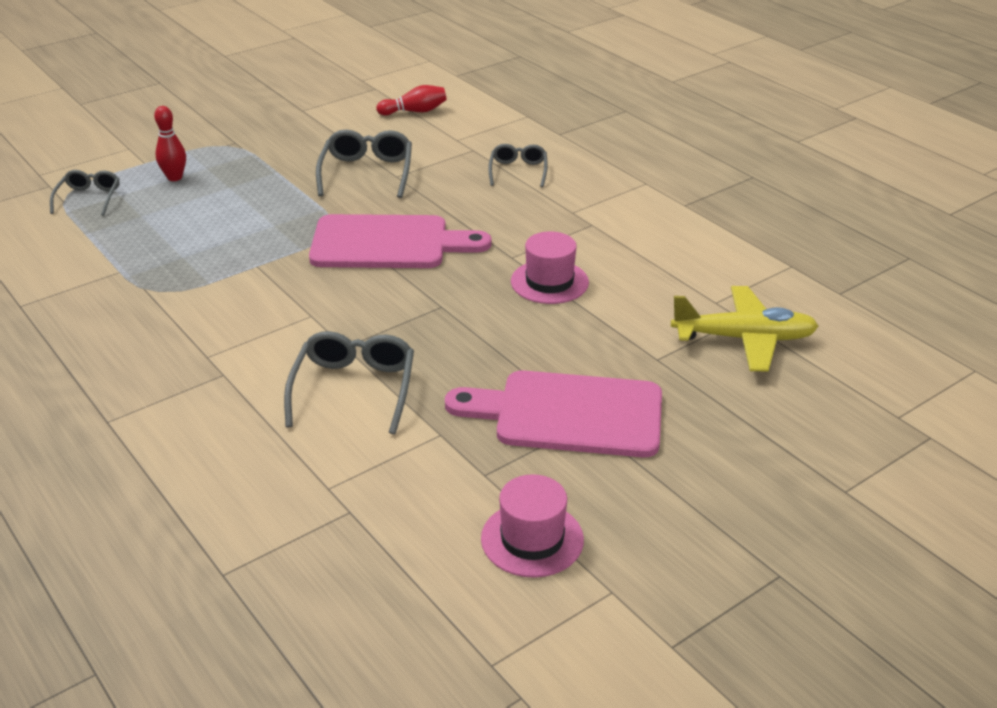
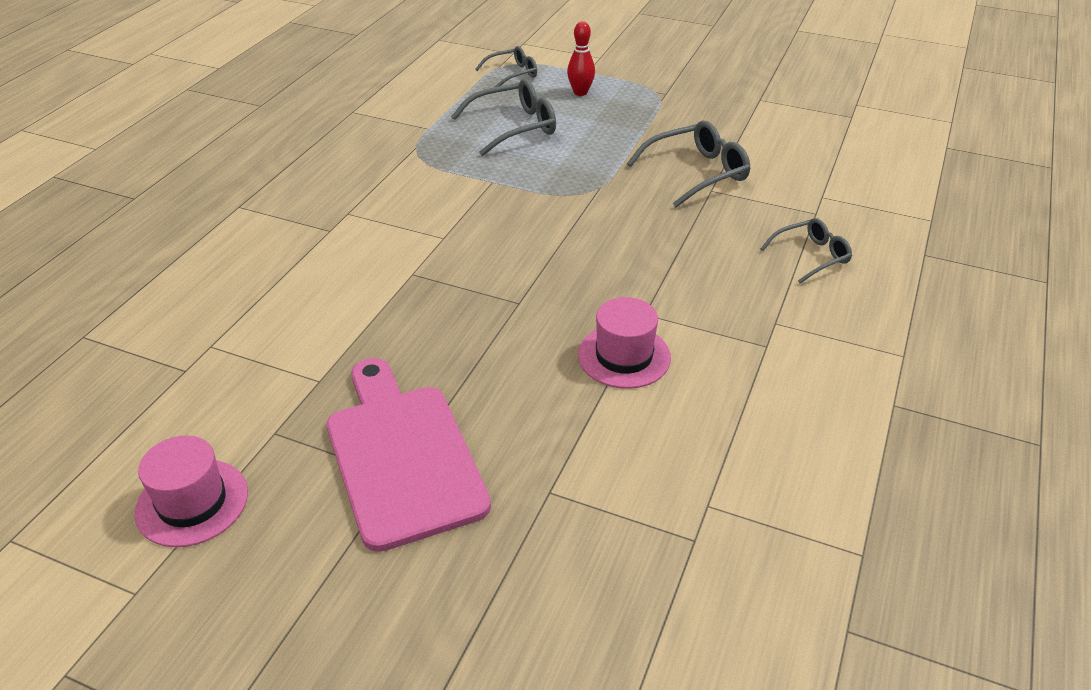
camera: 60 degrees right, 5 degrees up
grey glasses [284,331,414,435] -> grey glasses moved to [451,79,556,156]
pink cutting board [309,214,492,268] -> none
red bowling pin [376,85,447,116] -> none
yellow plane [671,286,818,372] -> none

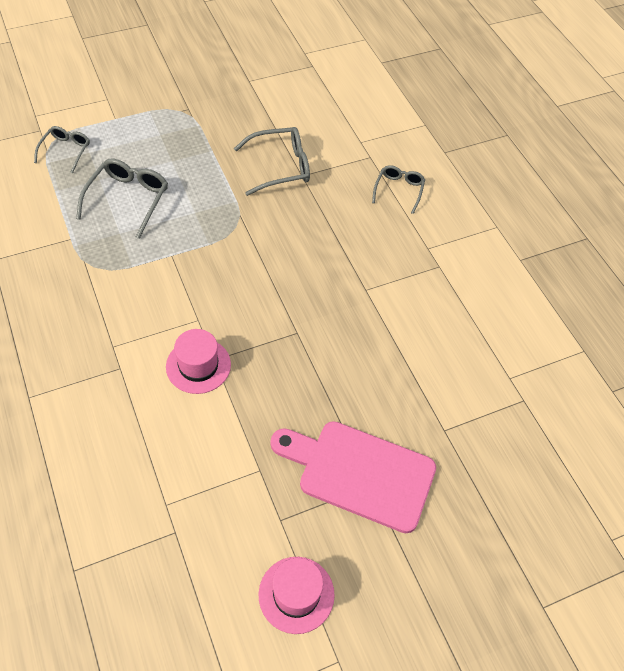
camera: 50 degrees left, 15 degrees up
red bowling pin [567,21,595,96] -> none
pink hat [578,297,671,389] -> pink hat moved to [166,329,231,394]
grey glasses [627,121,750,208] -> grey glasses turned 60 degrees clockwise [234,127,310,196]

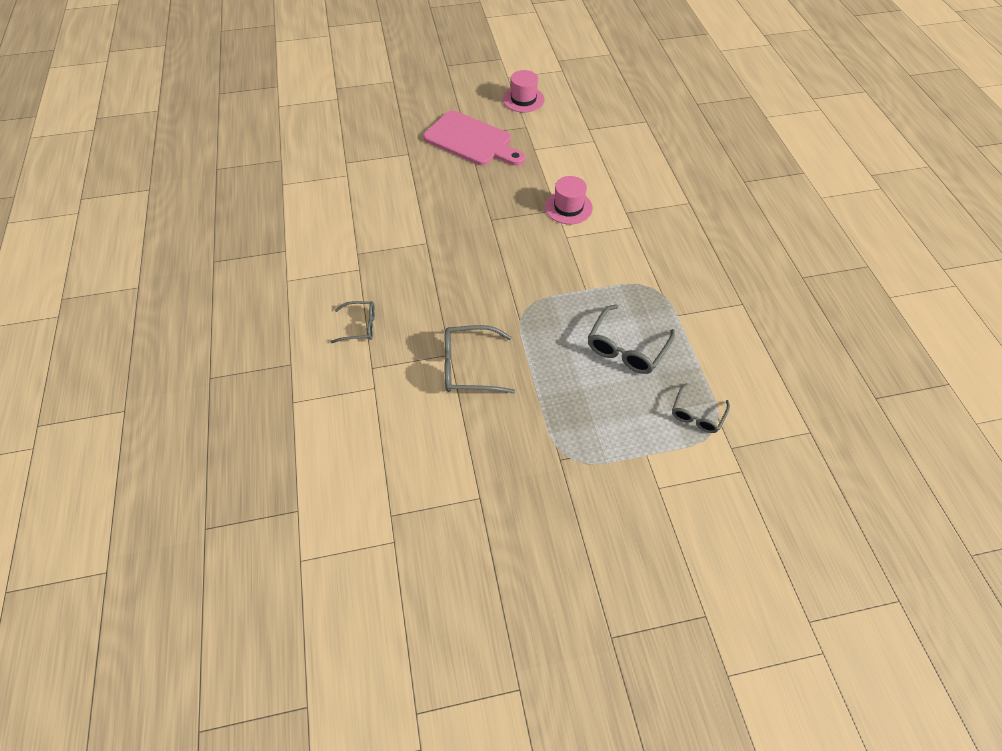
camera: 165 degrees left, 0 degrees up
grey glasses [372,165,425,214] -> grey glasses turned 120 degrees counterclockwise [331,301,375,343]

